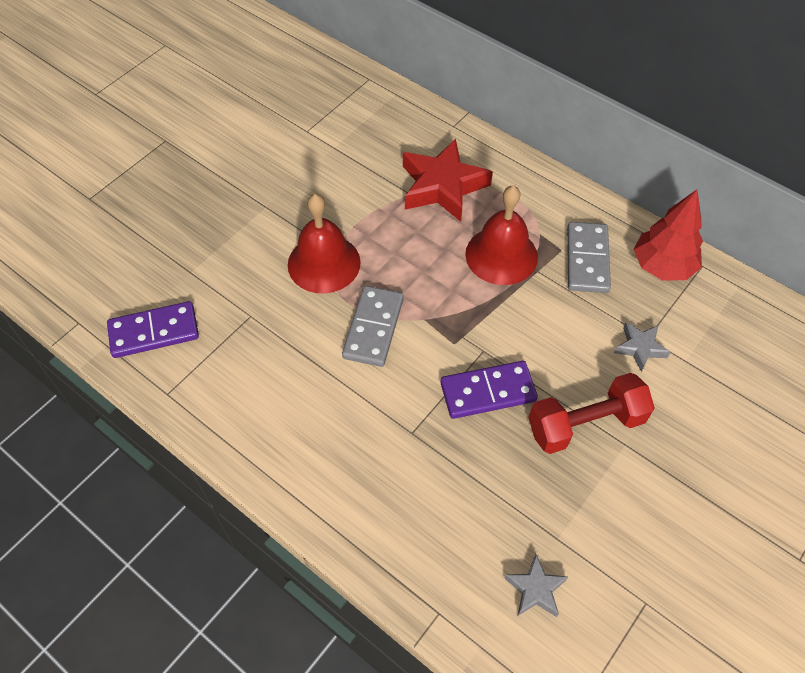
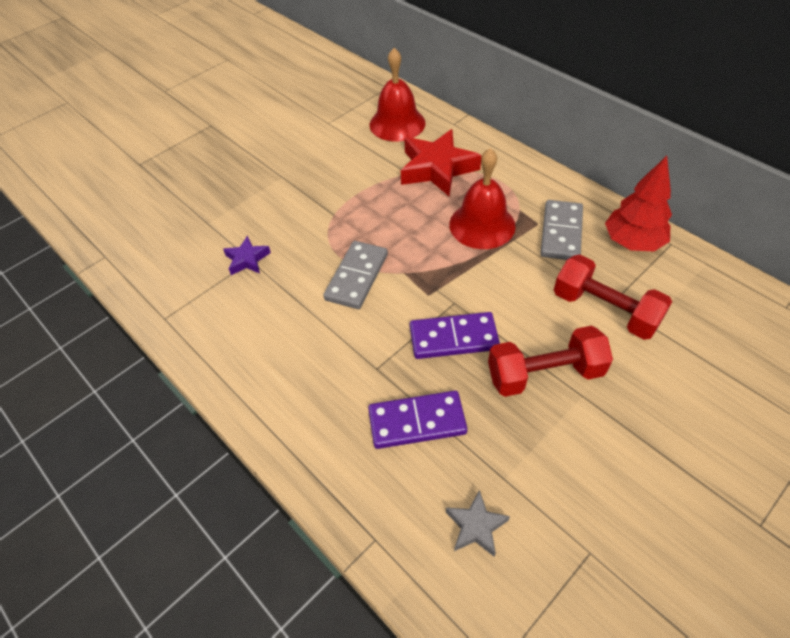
camera: 10 degrees right, 5 degrees down
purple domino [107,301,199,358] -> purple domino moved to [368,391,467,449]
red bell [288,194,361,293] -> red bell moved to [370,48,425,142]
grey star [614,322,671,372] -> red dumbbell [554,254,672,340]
none -> purple star [223,236,271,275]

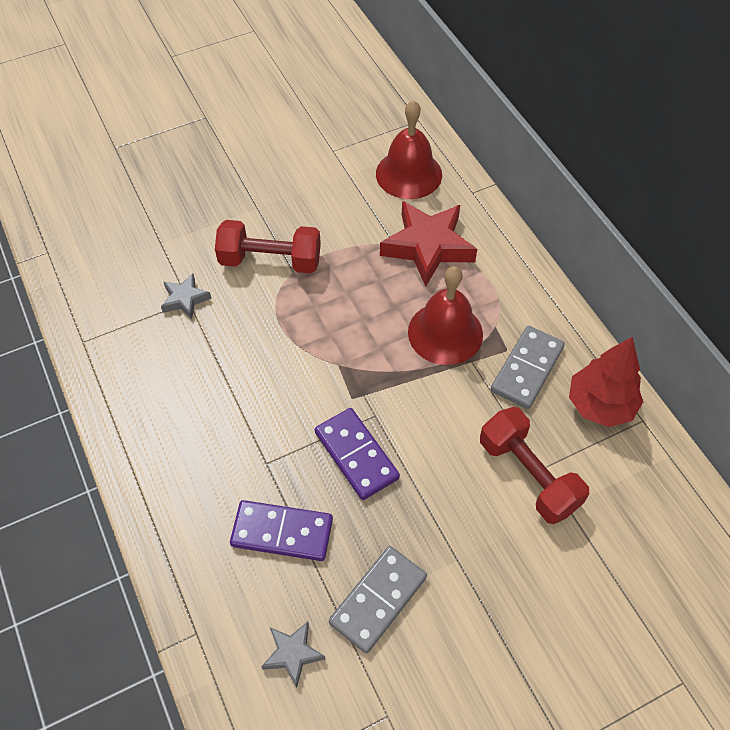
camera: 15 degrees right, 5 degrees up
purple star [223,236,271,275] -> grey star [161,273,212,319]
grey domino [323,241,388,309] -> grey domino moved to [329,546,427,653]
purple domino [410,312,500,359] -> purple domino turned 45 degrees clockwise [315,408,400,500]
red dumbbell [488,326,613,397] -> red dumbbell moved to [215,220,321,273]

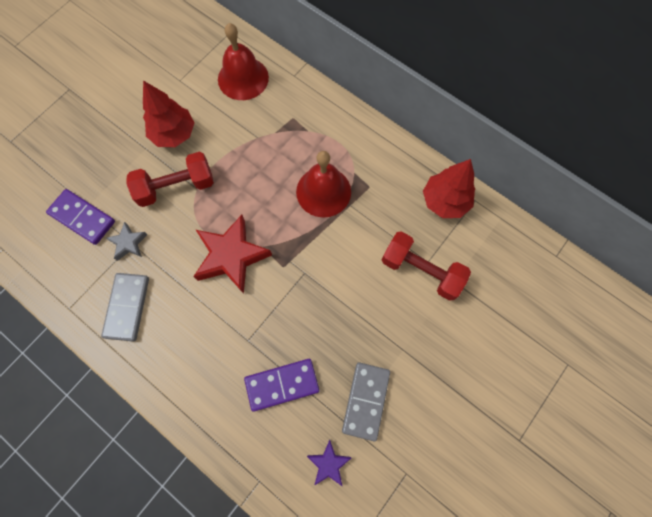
camera: 25 degrees left, 15 degrees up
grey star [261,621,325,688] -> purple star [307,440,351,486]
purple domino [315,408,400,500] -> purple domino moved to [46,189,115,245]
red star [380,201,477,287] -> red star moved to [193,215,272,294]
grey domino [491,326,565,409] -> grey domino moved to [101,273,149,342]
none -> red tree [143,80,194,147]

